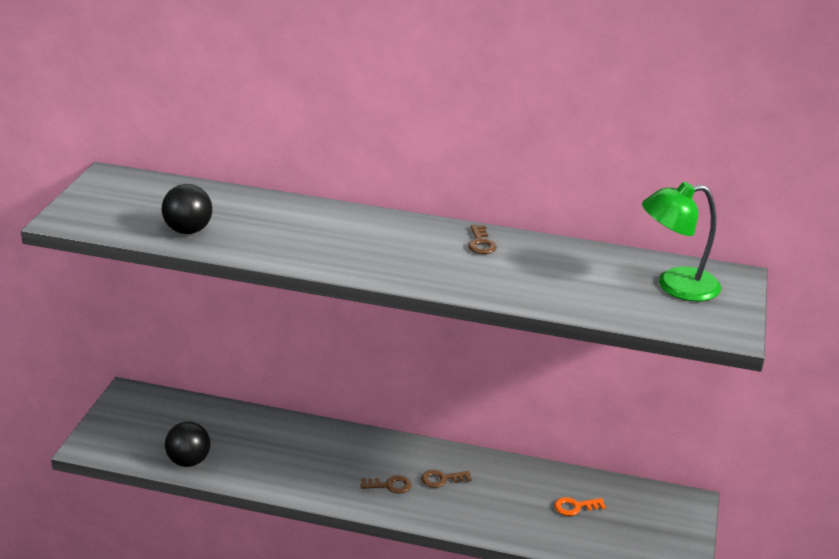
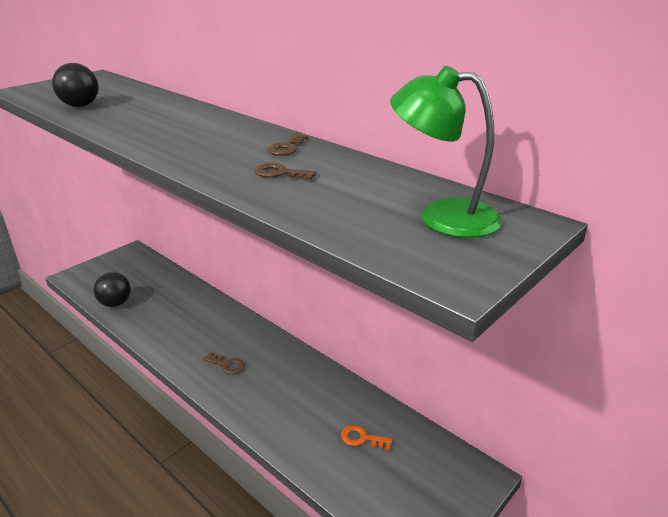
camera: 30 degrees right, 0 degrees up
brown key [421,470,472,488] -> brown key moved to [255,163,316,180]

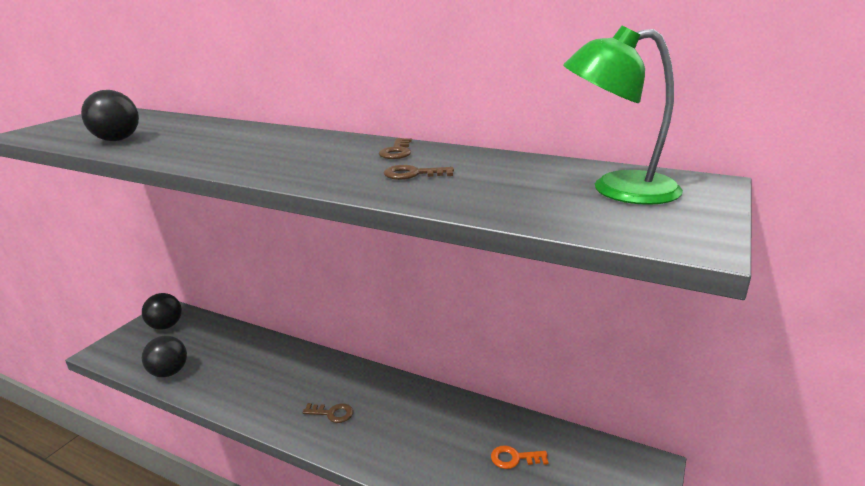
camera: 15 degrees left, 5 degrees down
none -> black ball [142,293,182,330]

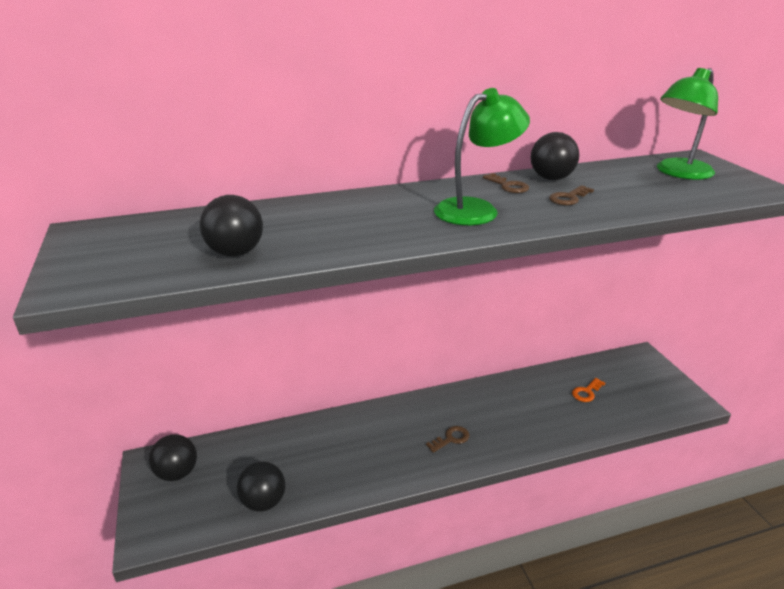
camera: 45 degrees left, 5 degrees up
none -> green lamp [434,88,530,225]
none -> black ball [531,132,579,180]

